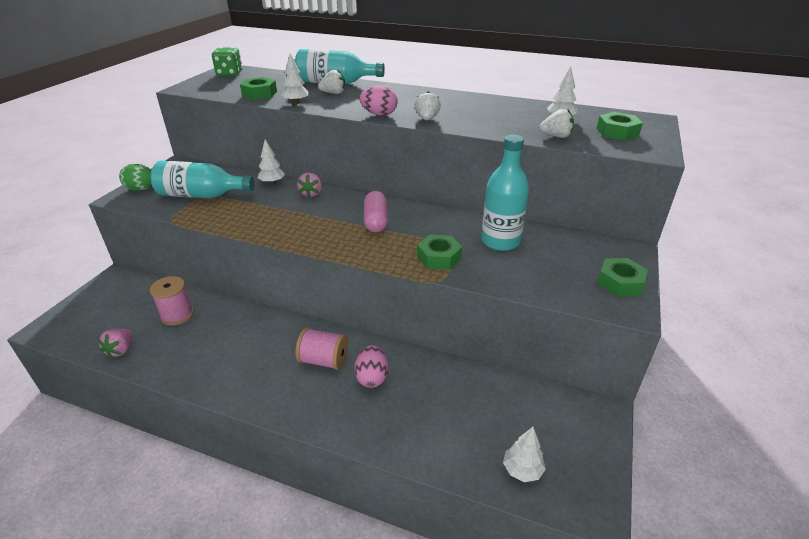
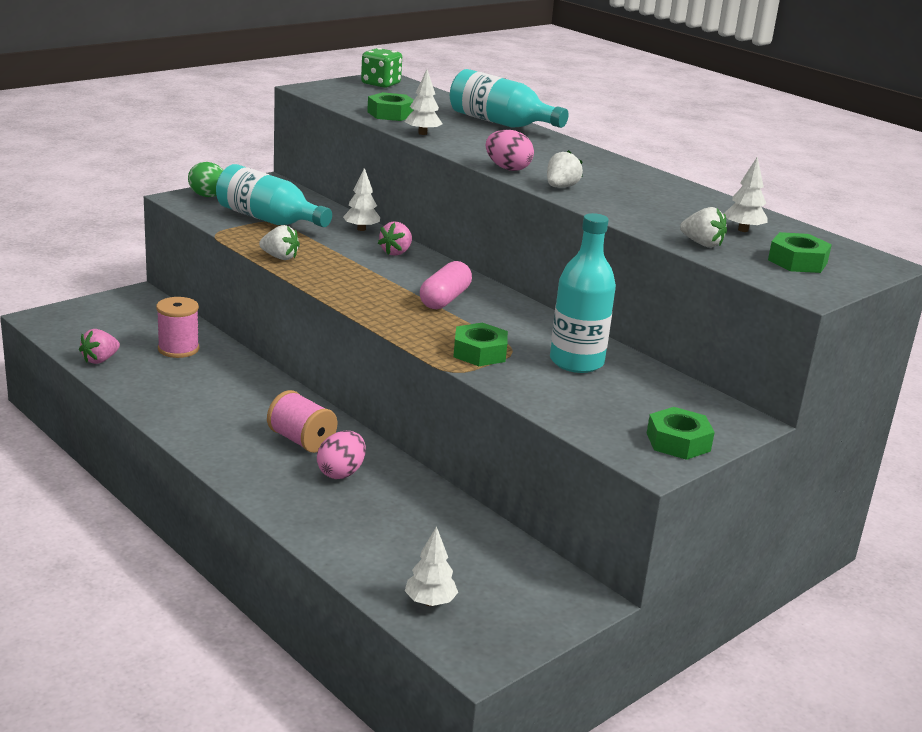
camera: 25 degrees right, 10 degrees down
white strawberry [318,70,345,94] -> white strawberry moved to [259,225,300,260]

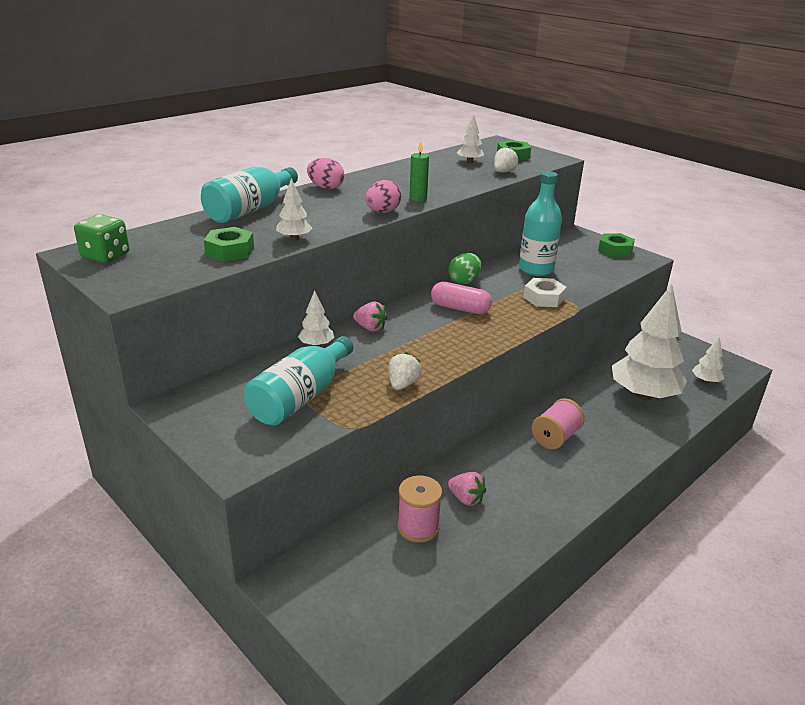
camera: 90 degrees left, 5 degrees up
pink strawberry [79,329,120,364] -> pink strawberry moved to [448,472,486,506]
green egg [188,162,224,197] -> green egg moved to [448,253,481,284]
pink egg [317,431,366,479] -> pink egg moved to [307,158,344,189]
green nut [453,323,508,366] -> white nut [523,278,567,307]
white strawberry [547,150,583,188] -> green candle [409,141,429,202]
none -> white tree [612,284,687,400]

